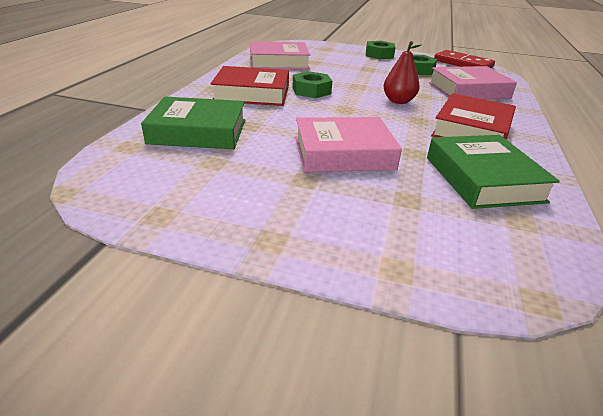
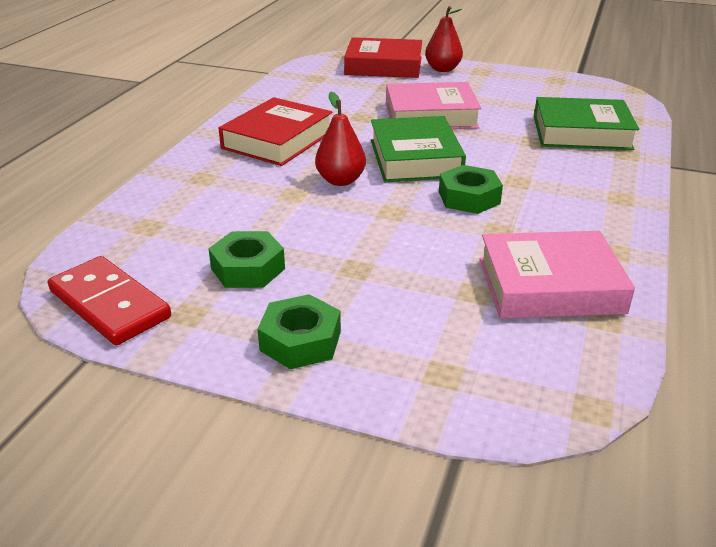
camera: 175 degrees left, 0 degrees up
red book [210,66,289,106] -> red book moved to [344,37,422,78]
green book [427,135,560,209] -> green book moved to [371,116,466,182]
pink book [429,66,517,99] -> none
none -> red pear [425,6,463,72]

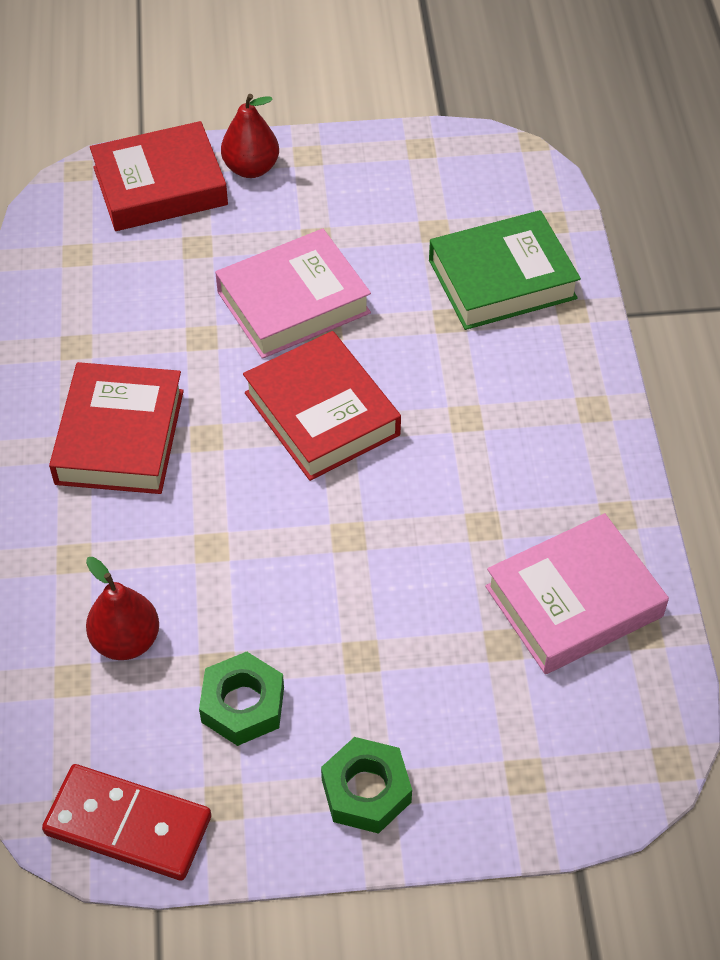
camera: 25 degrees left, 20 degrees up
red pear [315,92,366,186] -> red pear moved to [86,557,159,660]
green book [371,116,466,182] -> red book [243,331,401,481]
green nut [439,165,503,214] -> none

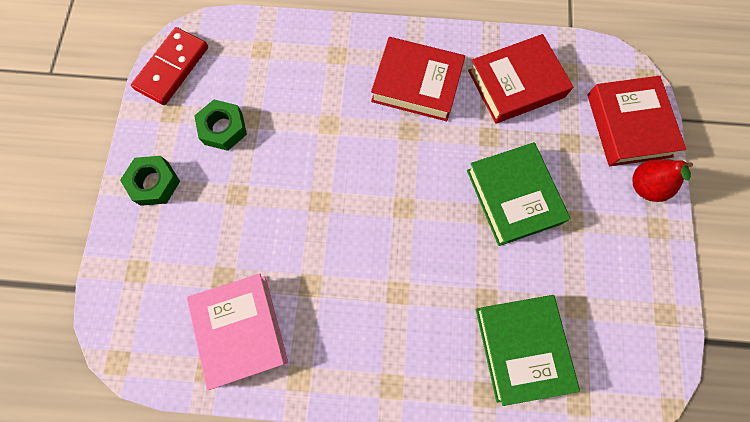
camera: 100 degrees right, 20 degrees up
red pear [86,557,159,660] -> none
pink book [215,229,371,359] -> green book [467,142,570,246]
red book [243,331,401,481] -> red book moved to [468,34,573,124]

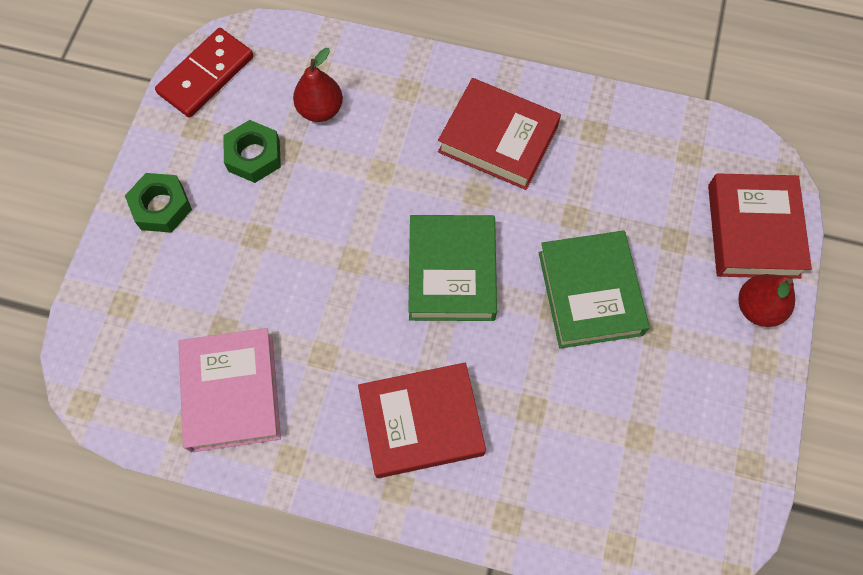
camera: 10 degrees right, 5 degrees down
red book [468,34,573,124] -> red book moved to [358,363,486,478]
green book [476,295,580,406] -> green book moved to [408,215,497,321]
none -> red pear [293,48,343,122]

